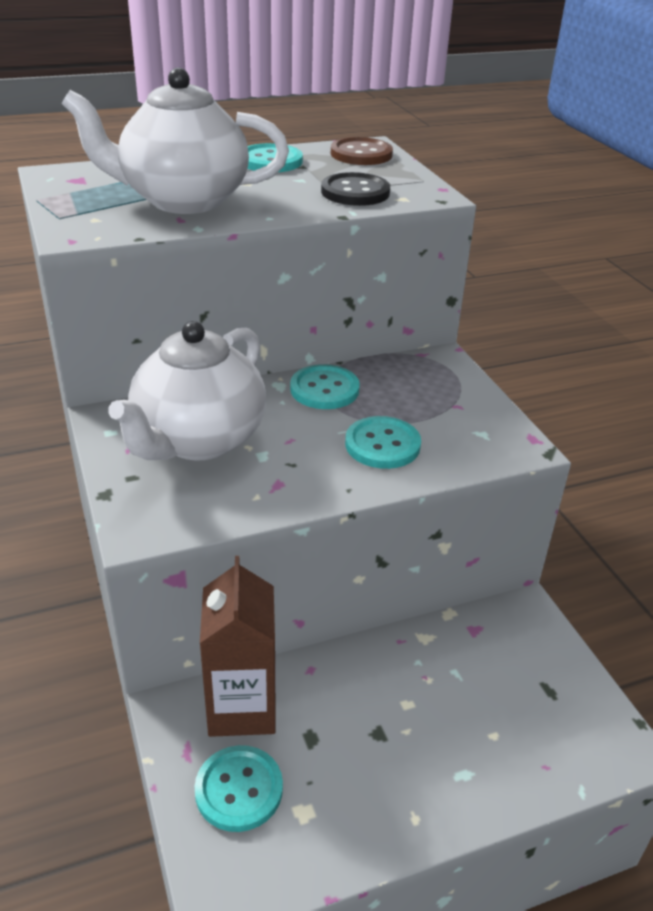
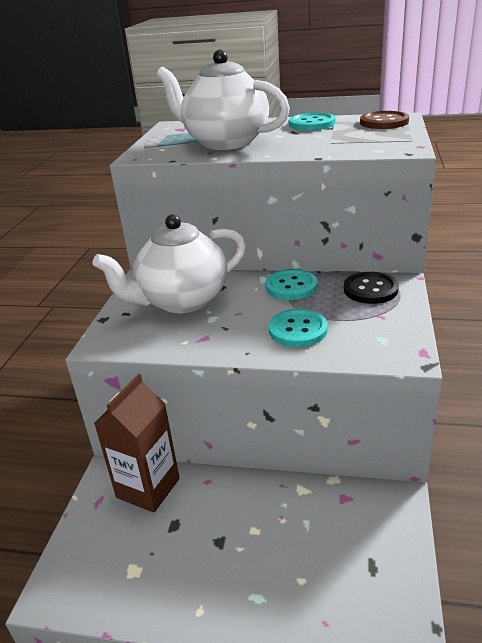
camera: 35 degrees right, 5 degrees down
turquoise button [195,745,283,832] -> none
black button [321,172,390,206] -> black button moved to [344,272,399,304]

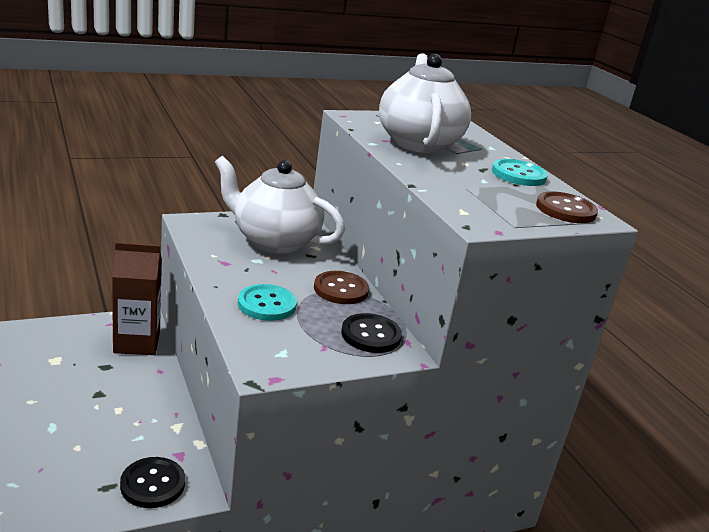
camera: 50 degrees right, 5 degrees down
turquoise button [265,269,318,300] -> brown button [314,271,369,304]
none -> black button [120,457,185,508]

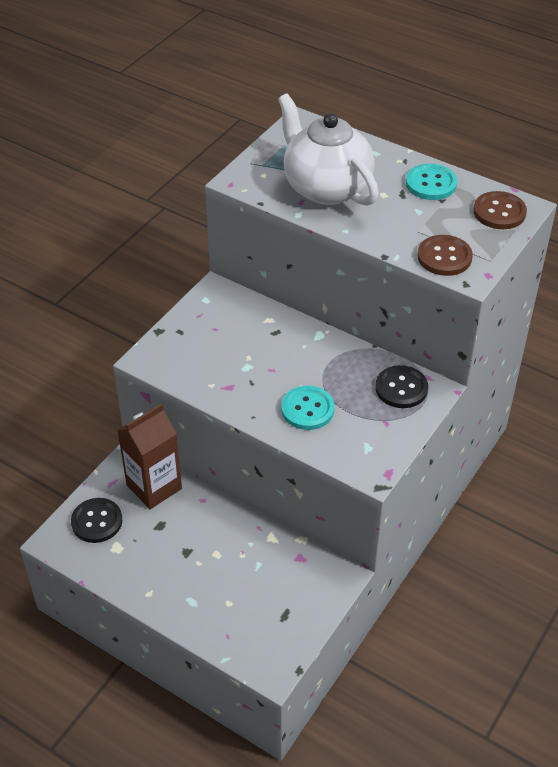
camera: 30 degrees left, 20 degrees up
black button [120,457,185,508] -> black button moved to [71,498,122,543]
white teapot [215,156,345,254] -> none
brown button [314,271,369,304] -> brown button moved to [417,235,473,276]

